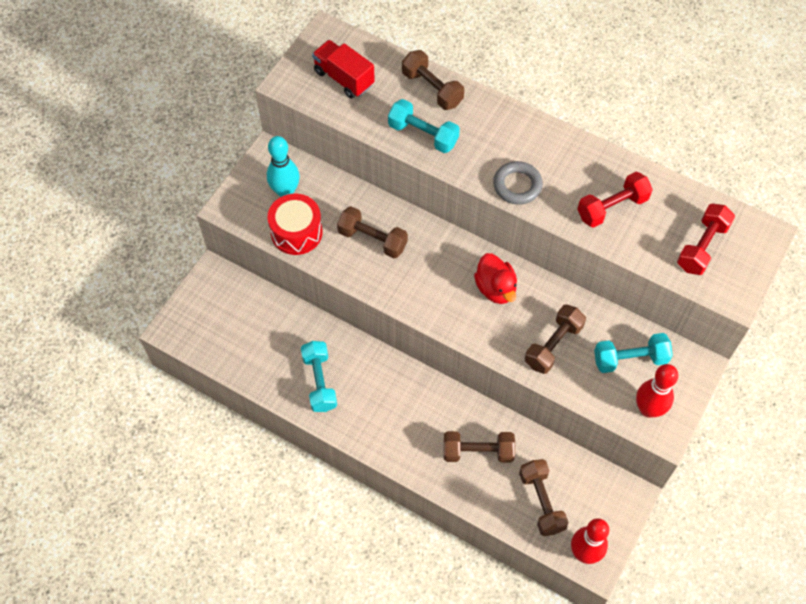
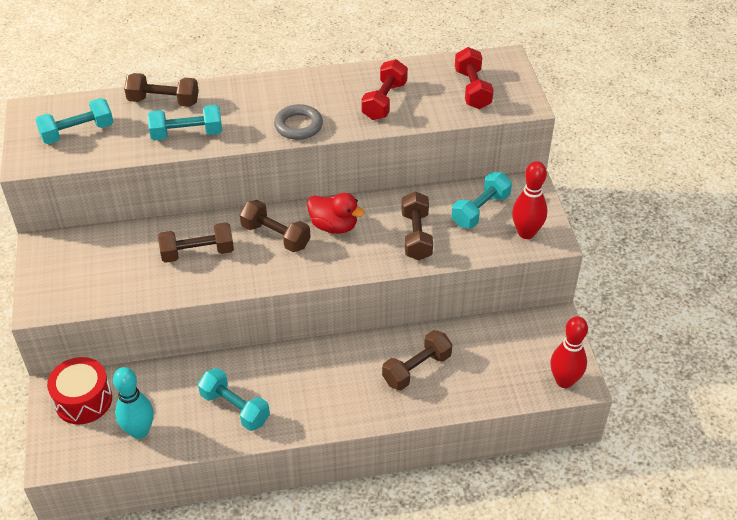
camera: 40 degrees left, 15 degrees down
turquoise bowling pin [267,136,300,197] -> turquoise bowling pin moved to [113,367,154,439]
red drum [268,194,323,255] -> red drum moved to [47,357,112,424]
red truck [312,40,375,99] -> turquoise dumbbell [35,98,113,144]
brown dumbbell [519,459,569,536] -> brown dumbbell moved to [240,200,311,252]

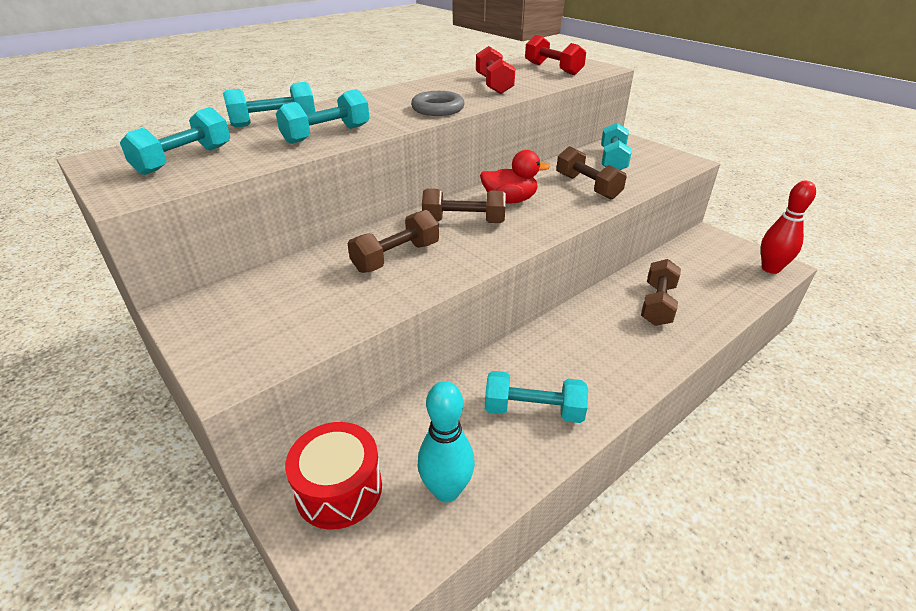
camera: 30 degrees left, 10 degrees down
brown dumbbell [124,73,199,107] -> turquoise dumbbell [223,82,315,128]
red bowling pin [512,161,547,239] -> none

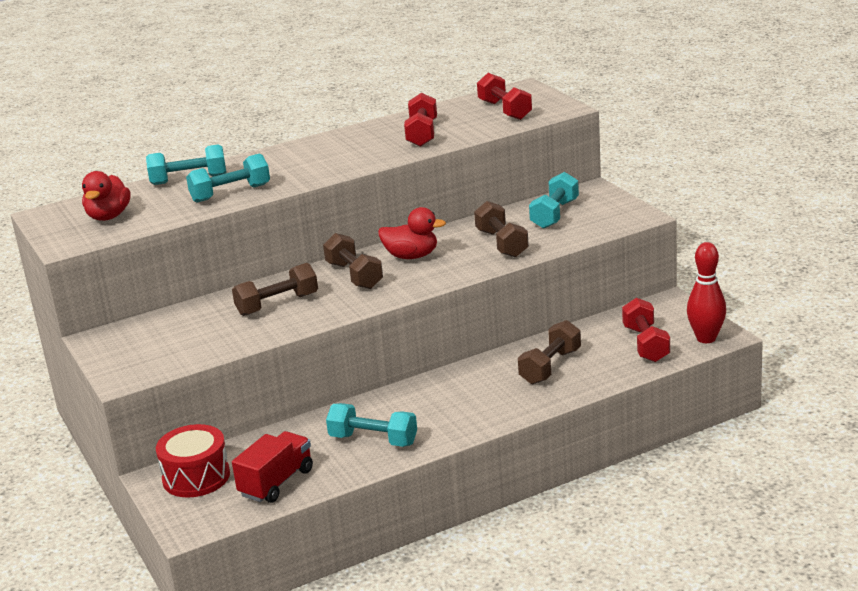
camera: 15 degrees right, 10 degrees down
turquoise dumbbell [120,107,230,175] -> red duck [82,171,130,221]
grey ring [411,91,465,116] -> none
turquoise bowling pin [418,381,475,502] -> red truck [232,431,313,503]
brown dumbbell [422,189,506,223] -> brown dumbbell turned 45 degrees clockwise [323,233,383,289]
none -> red dumbbell [622,298,670,362]

